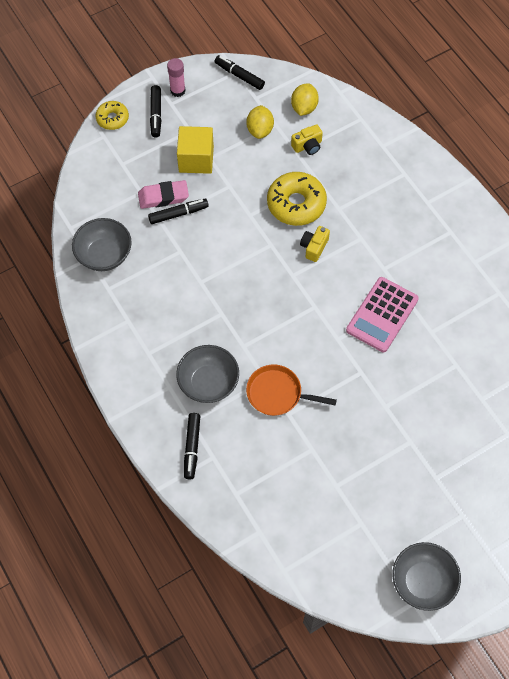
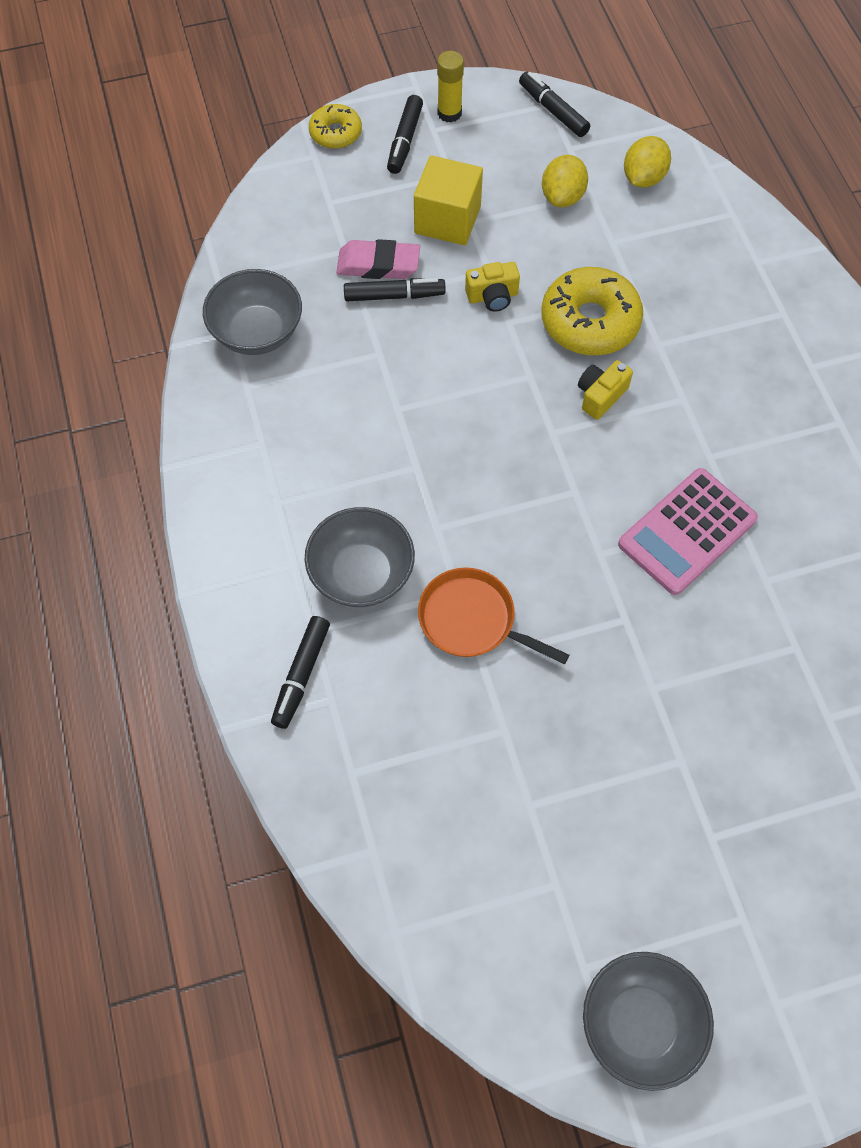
camera: 15 degrees right, 0 degrees up
pink glue stick [167,58,186,97] -> yellow glue stick [437,51,464,123]
yellow camera [291,124,323,155] -> yellow camera moved to [465,262,520,312]

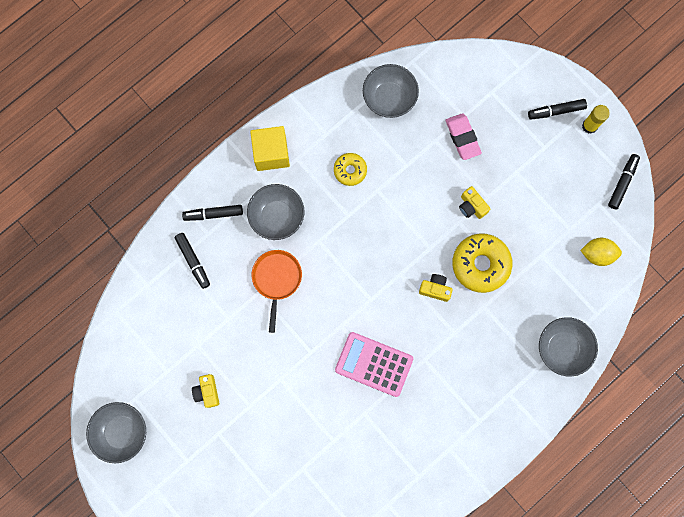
camera: 65 degrees right, 15 degrees up
yellow donut [309,104,362,149] -> yellow donut moved to [334,153,367,186]
black marker [344,278,446,301] -> black marker moved to [175,233,210,289]
yellow cube [414,155,483,245] -> yellow cube moved to [250,126,290,171]
yellow lemon [542,155,588,207] -> none
none -> yellow camera [192,374,219,408]
none -> grey bowl [539,317,598,377]

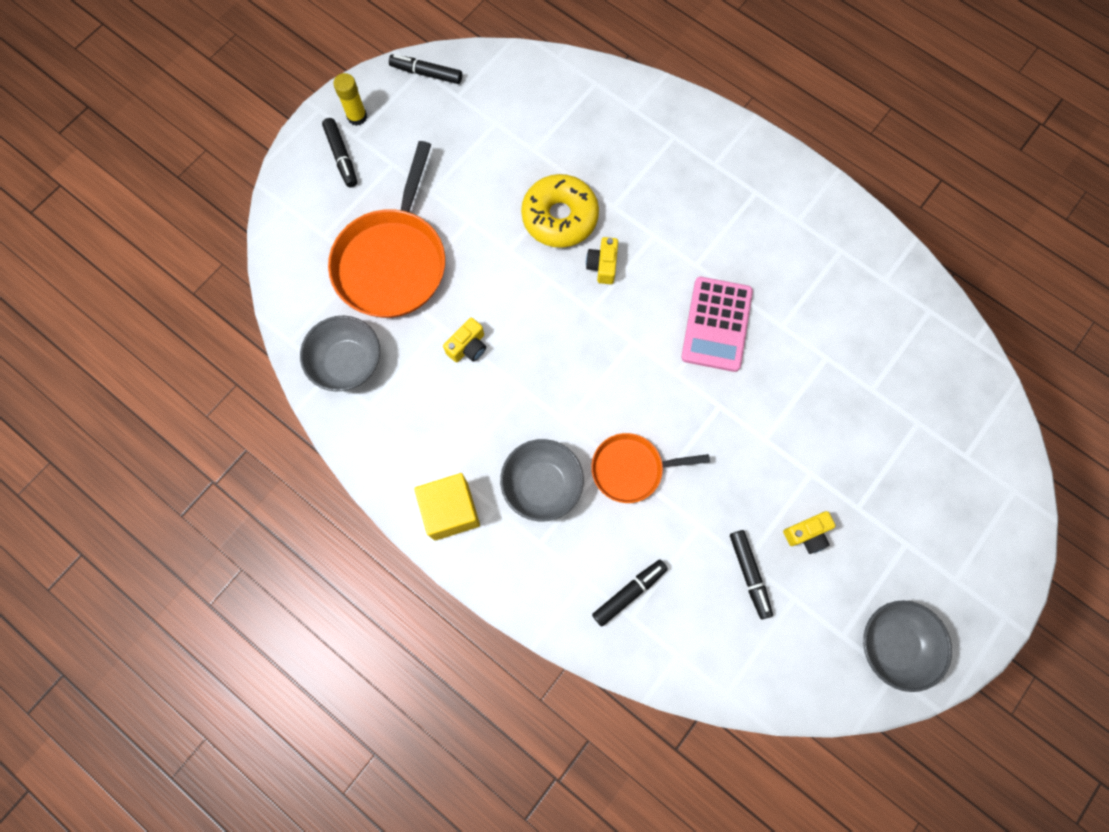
camera: 100 degrees left, 5 degrees down
black marker [182,205,243,221] -> black marker moved to [730,530,773,619]
yellow donut [334,153,367,186] -> none
pink eraser [446,113,482,160] -> orange pan [328,141,445,318]
yellow camera [459,186,490,219] -> yellow camera moved to [443,318,486,363]
grey bowl [539,317,598,377] -> none
yellow lemon [580,238,622,266] -> none

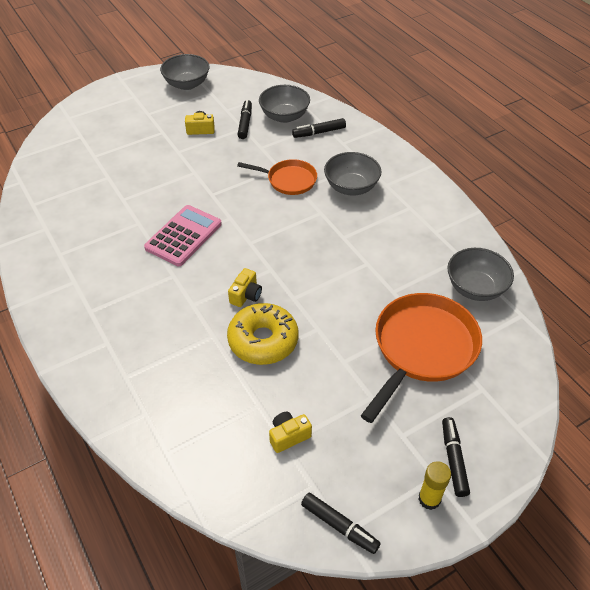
camera: 160 degrees left, 25 degrees down
yellow cube [414,473,480,541] -> none
yellow camera [443,318,486,363] -> yellow camera moved to [269,412,312,453]
none -> grey bowl [259,85,310,123]

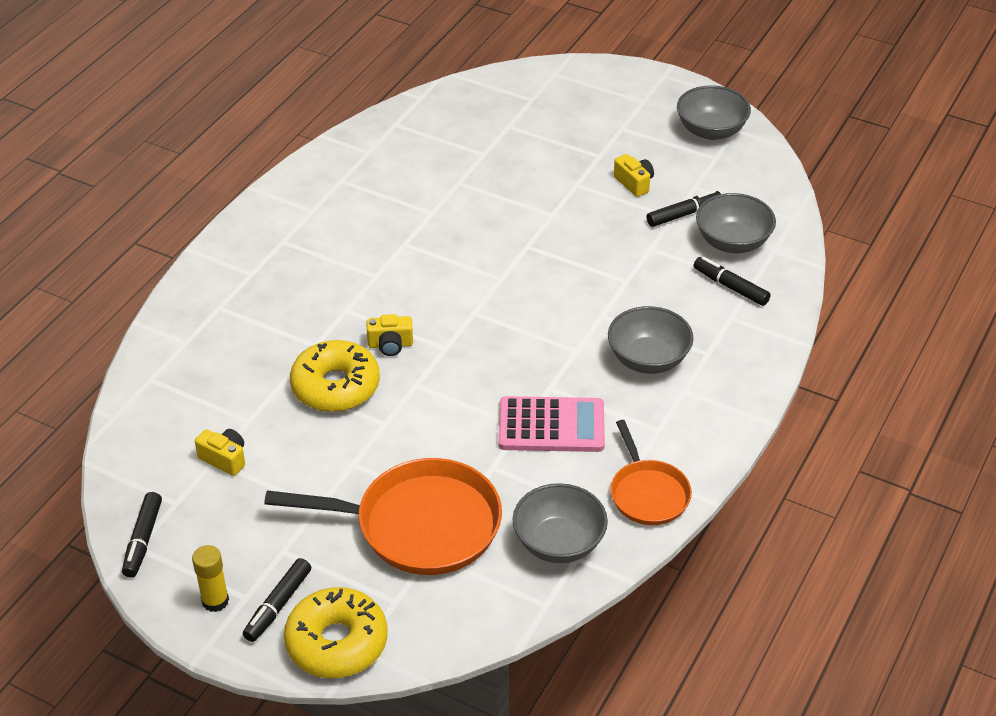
camera: 60 degrees right, 5 degrees down
pink calculator [144,205,222,266] -> pink calculator moved to [498,396,605,452]
orange pan [237,159,317,195] -> orange pan moved to [611,420,692,525]
black marker [442,417,470,497] -> black marker turned 150 degrees clockwise [243,558,311,642]
none -> yellow donut [284,587,388,678]

